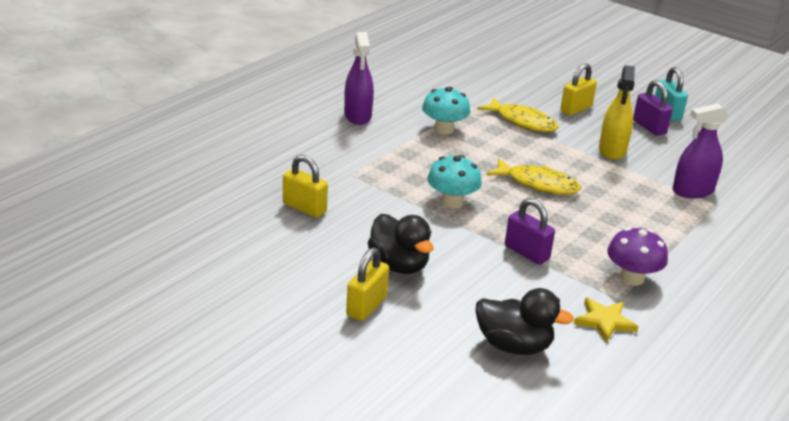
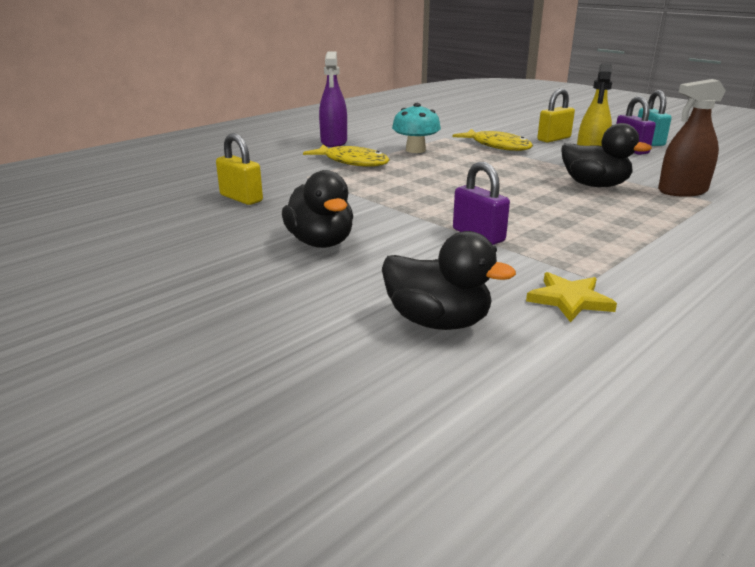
camera: 10 degrees right, 5 degrees down
yellow padlock [346,248,389,321] -> none
turquoise mushroom [427,155,482,208] -> none
yellow fish [486,158,581,195] -> yellow fish moved to [303,144,390,167]
purple mushroom [607,227,668,285] -> none
purple spray bottle [673,103,729,198] -> brown spray bottle [658,79,726,197]
none -> black duck [561,123,652,187]

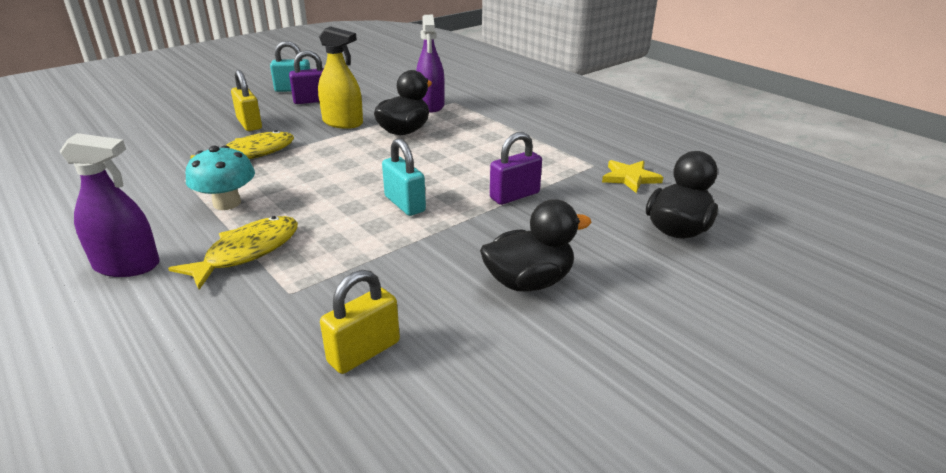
camera: 85 degrees left, 5 degrees up
brown spray bottle [658,79,726,197] -> purple spray bottle [416,15,445,113]
none -> turquoise padlock [382,138,426,216]

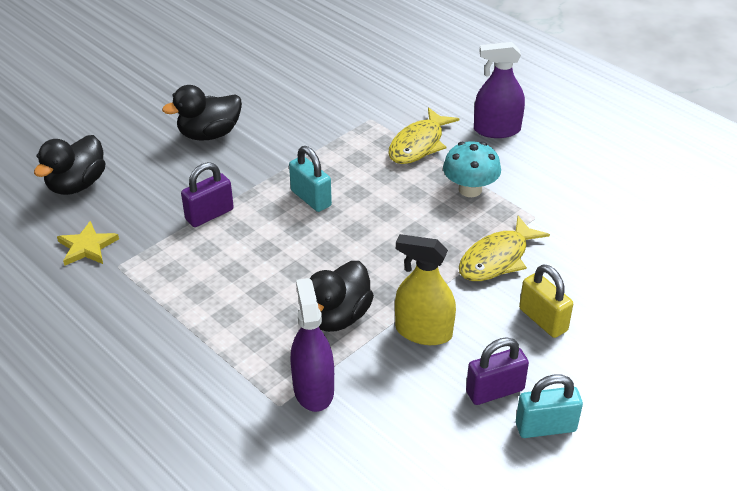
camera: 175 degrees right, 10 degrees up
yellow padlock [320,270,400,374] -> none

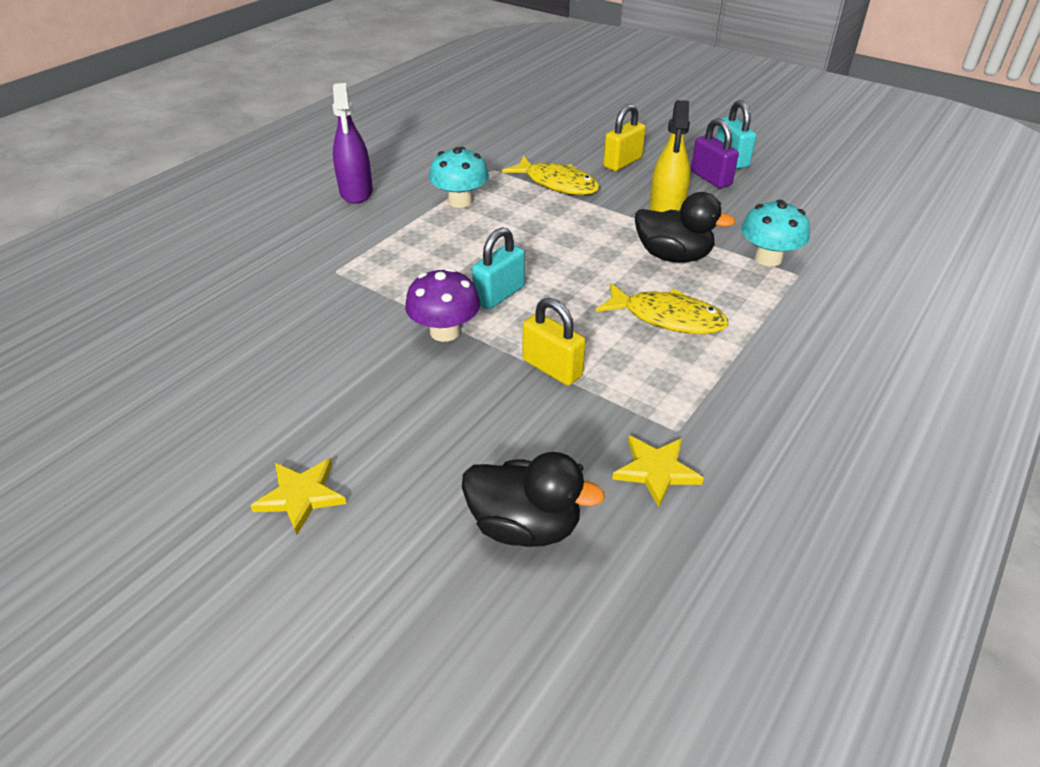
camera: 100 degrees left, 0 degrees up
black duck [162,85,242,141] -> none
purple padlock [181,162,234,227] -> yellow padlock [523,298,586,386]
purple spray bottle [290,278,334,412] -> turquoise mushroom [741,200,810,266]
yellow fish [388,107,459,164] -> yellow fish moved to [596,283,729,334]
none -> yellow star [250,458,347,535]
none -> purple mushroom [405,268,480,342]

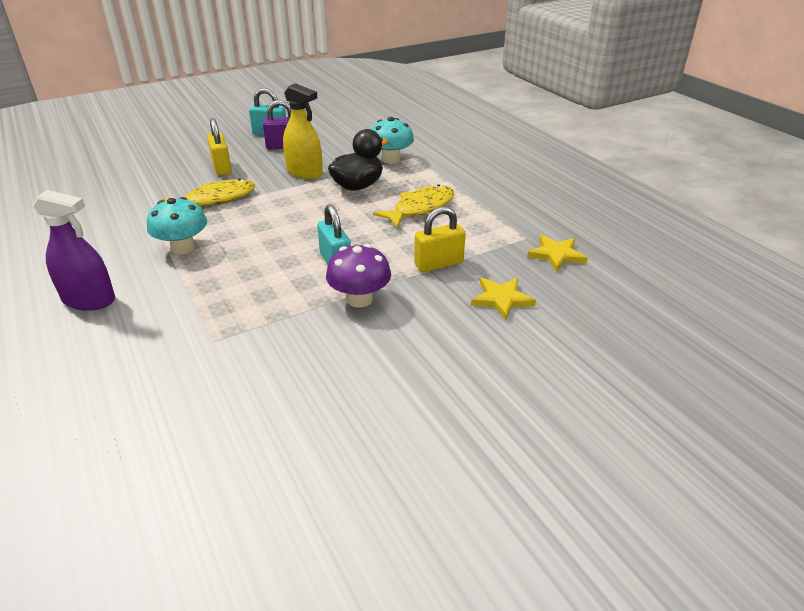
camera: 65 degrees left, 5 degrees down
yellow star [250,458,347,535] -> yellow star moved to [471,278,536,320]
black duck [462,452,605,547] -> none

